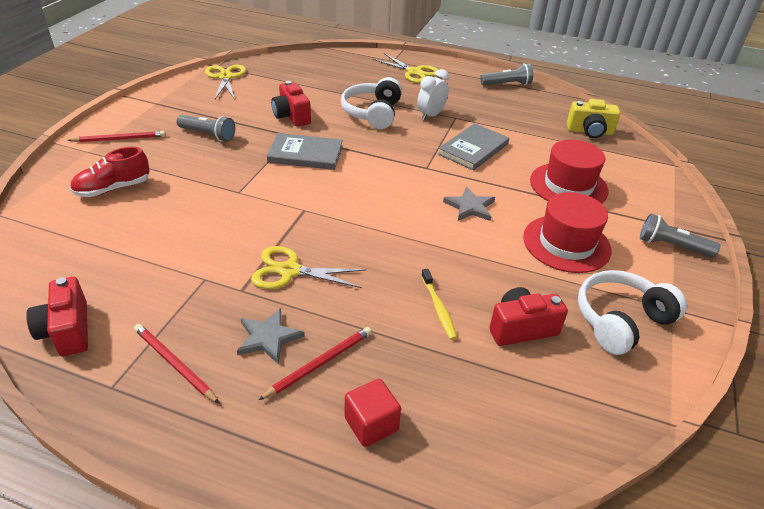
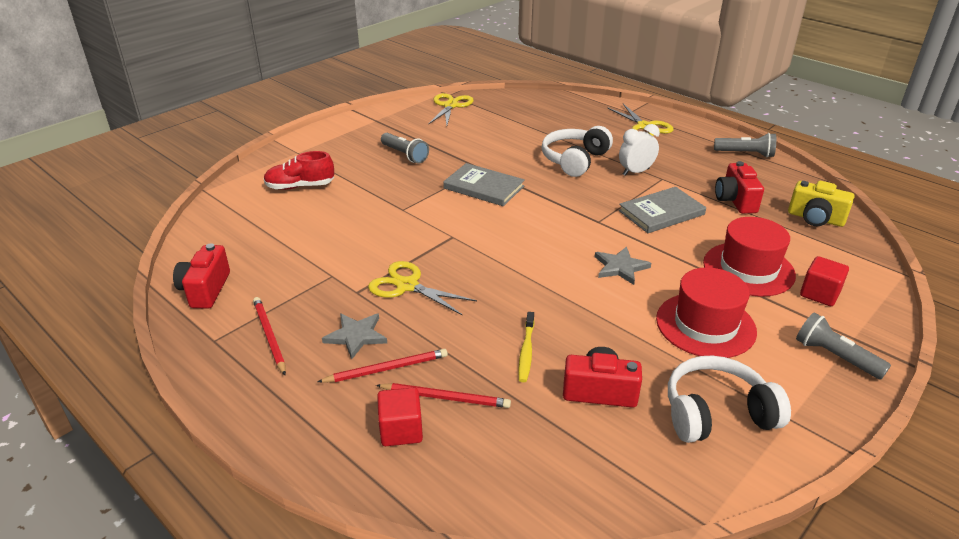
camera: 25 degrees right, 5 degrees down
red pencil [67,131,166,142] -> red pencil moved to [376,383,511,408]
red camera [271,81,311,127] -> red camera moved to [715,161,764,214]
none -> red cube [800,256,849,306]

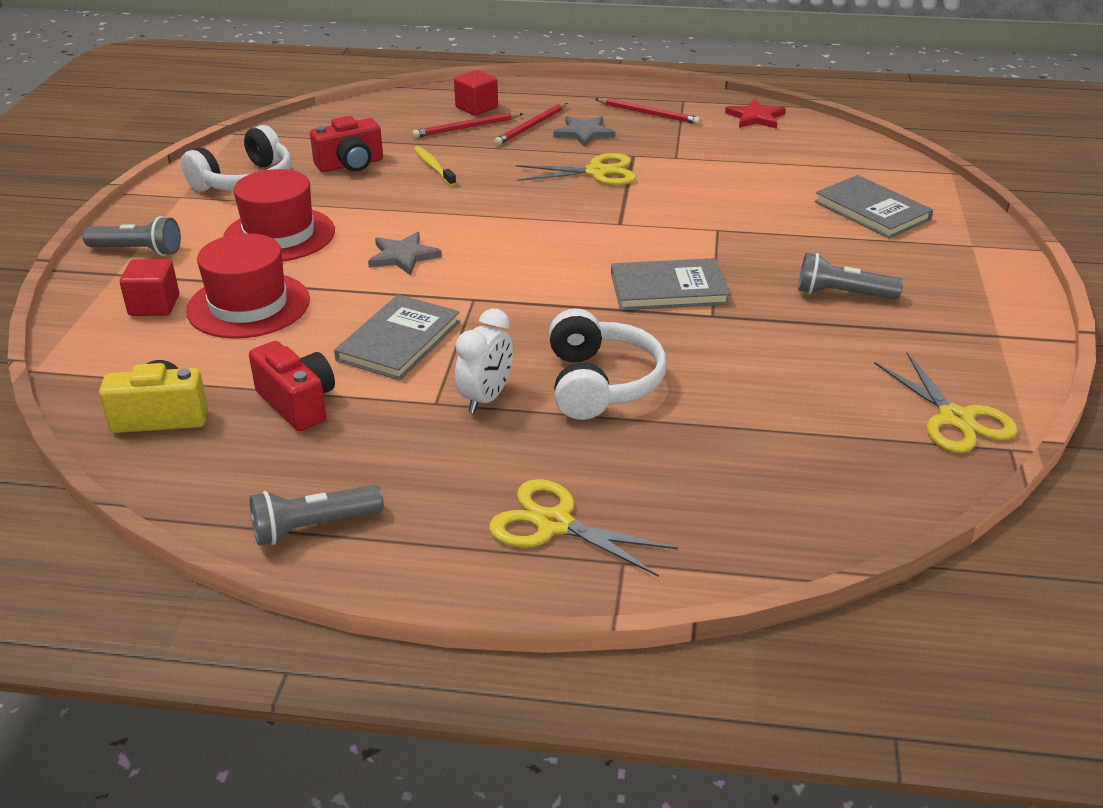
camera: 145 degrees right, 0 degrees up
red camera [173,243,230,309] -> red star [725,99,786,129]
red shoe [264,151,334,190] -> grey book [814,175,933,239]

